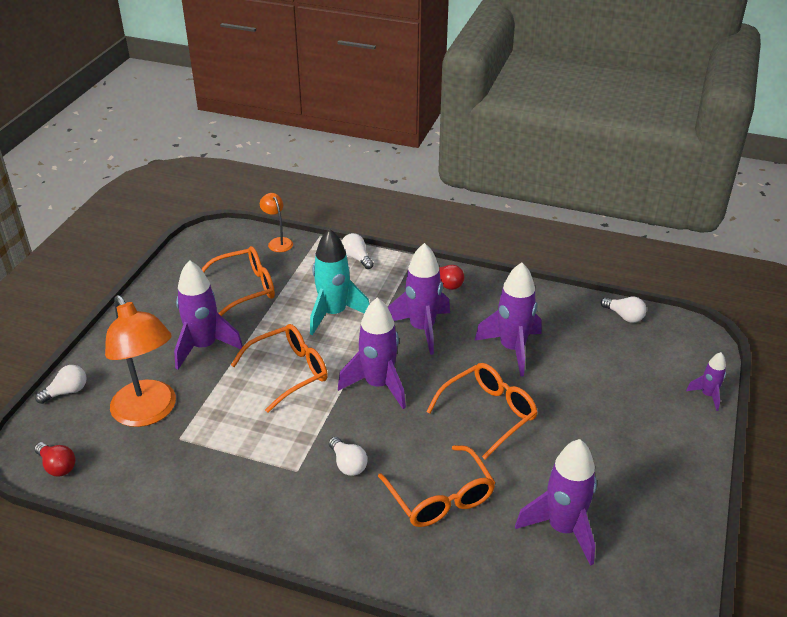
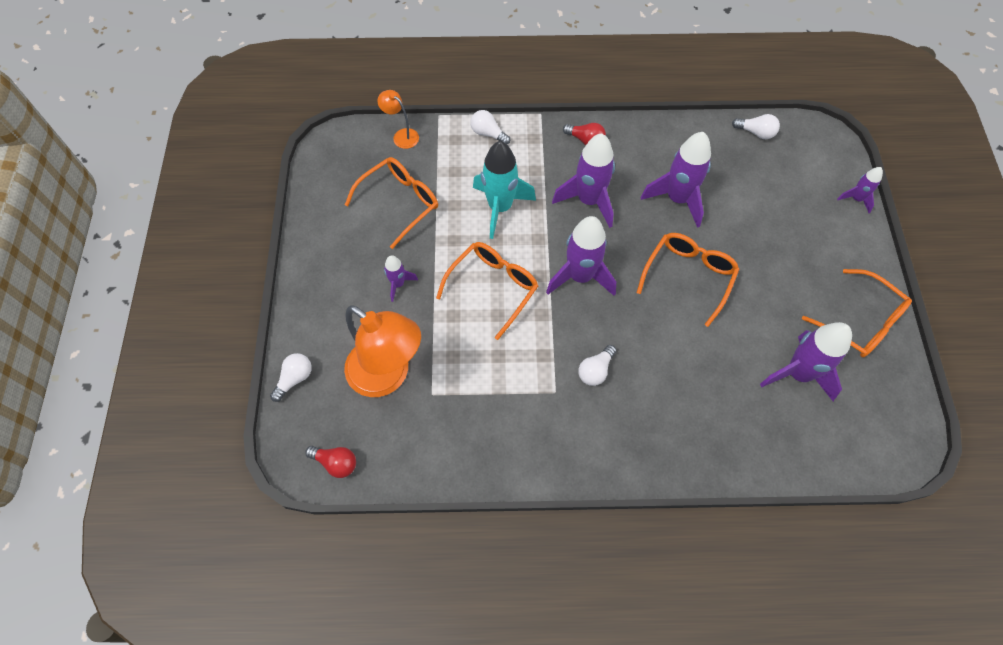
camera: 20 degrees left, 25 degrees up
purple rocket [174,260,243,370] -> purple rocket [384,255,418,302], size x0.51
white light bulb [329,437,368,476] -> white light bulb turned 90 degrees clockwise [578,345,617,386]
orange glasses [378,445,495,527] -> orange glasses moved to [802,269,912,357]

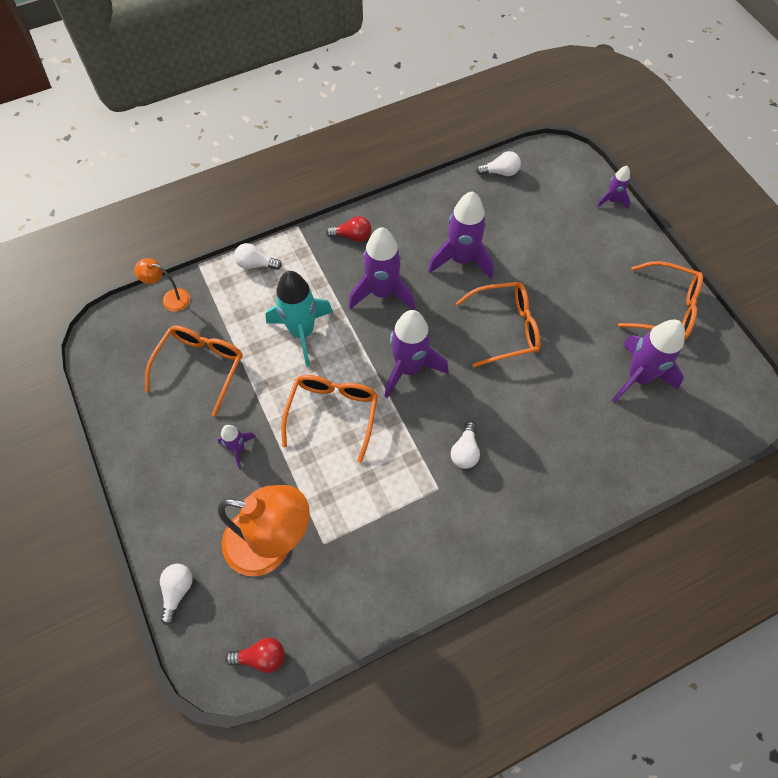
camera: 25 degrees left, 0 degrees up
orange glasses [636,233,740,327] -> orange glasses turned 75 degrees clockwise [456,282,541,367]

